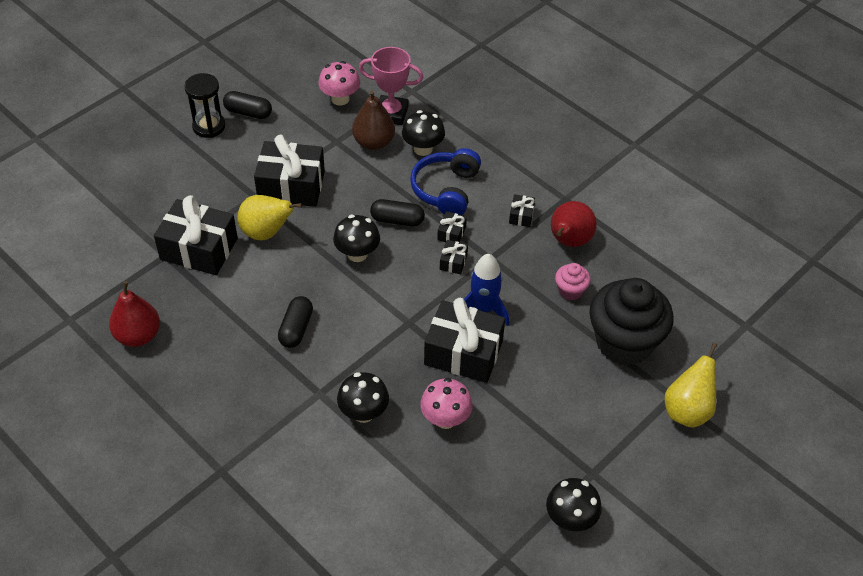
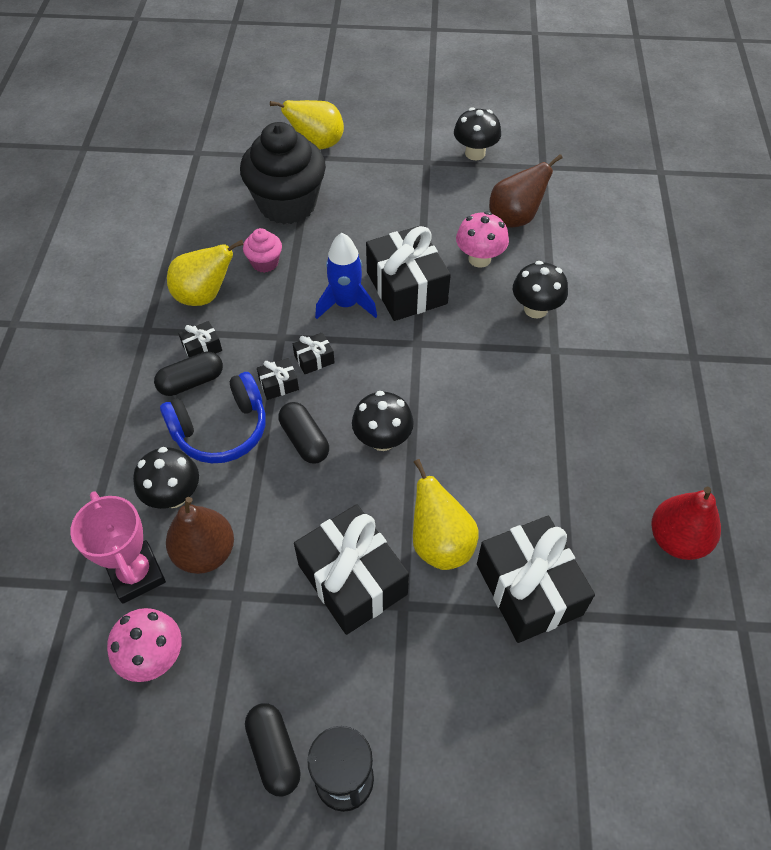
camera: 130 degrees left, 5 degrees up
black capsule [278,296,313,348] -> black capsule moved to [154,351,223,396]
red pear [551,201,597,247] -> yellow pear [167,240,244,306]
none -> brown pear [489,154,563,228]

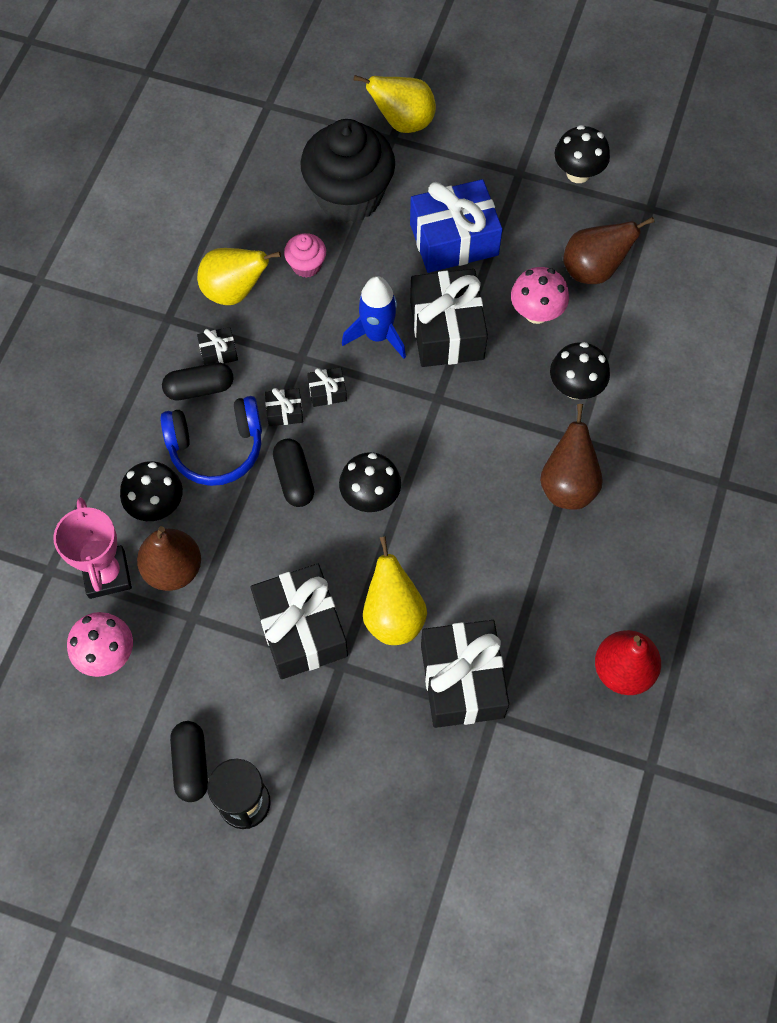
camera: 15 degrees right, 10 degrees up
none -> blue gift [410,179,503,273]
none -> brown pear [540,404,603,510]

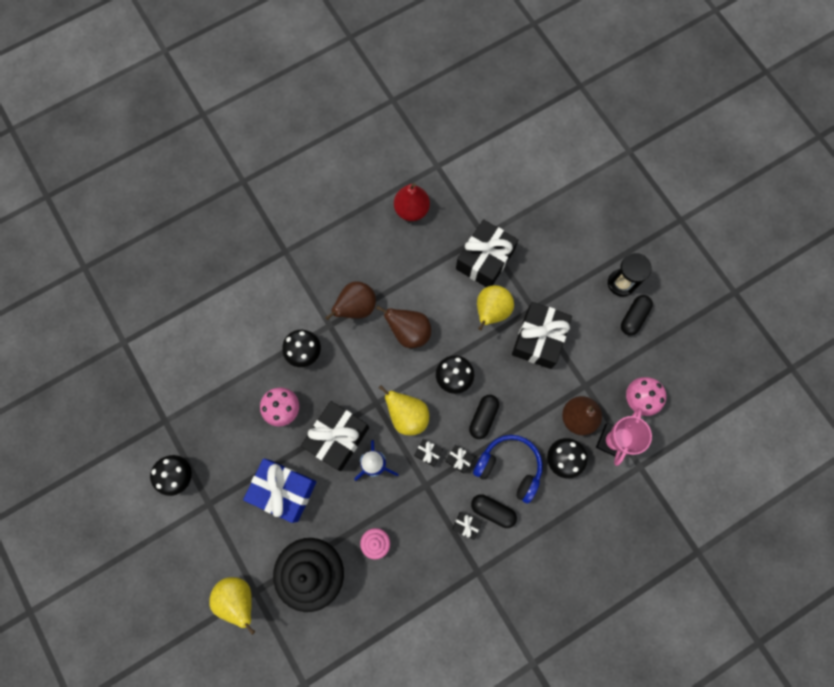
camera: 140 degrees left, 10 degrees up
yellow pear [197,248,281,305] -> yellow pear moved to [379,386,429,436]
brown pear [563,217,655,284] -> brown pear moved to [376,306,431,348]

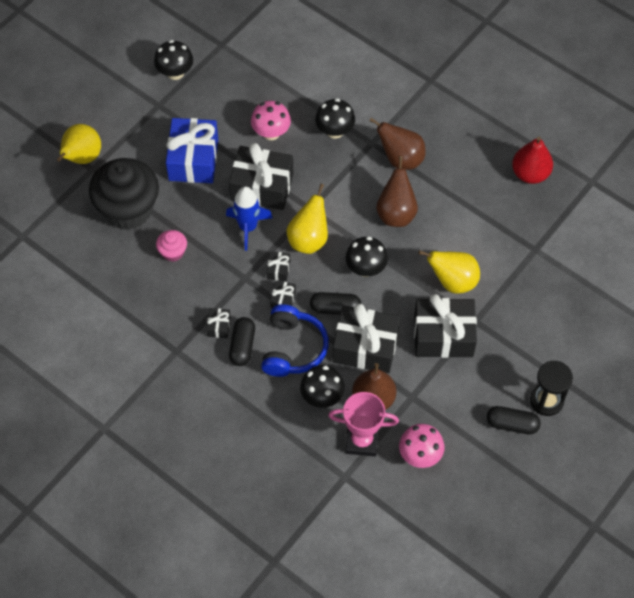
camera: 70 degrees right, 15 degrees down
black gift [456,219,518,287] -> black gift moved to [332,304,400,373]

